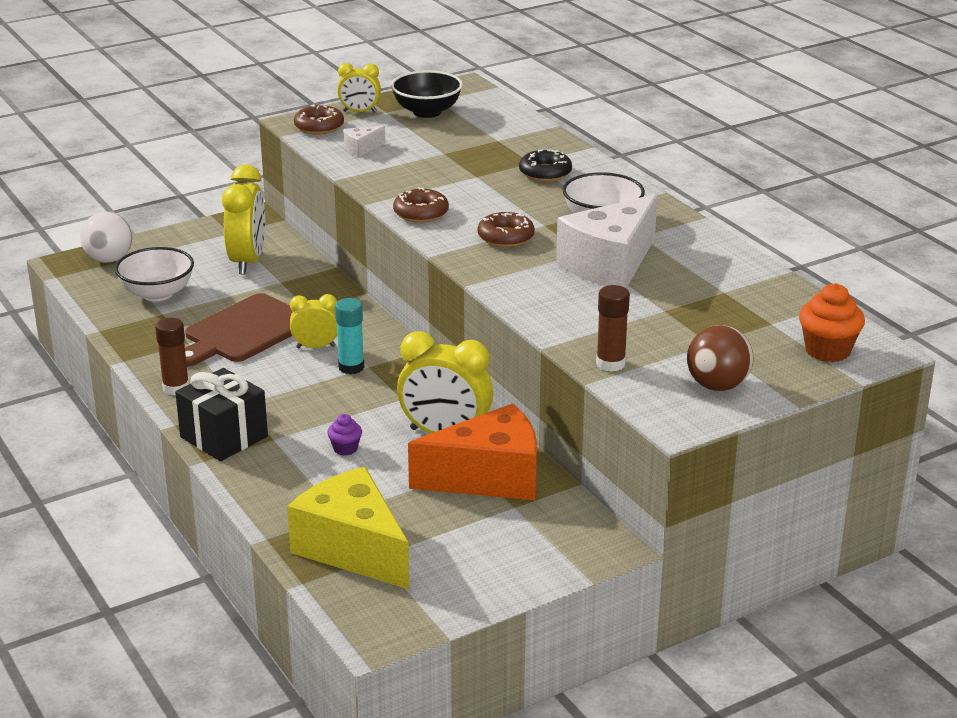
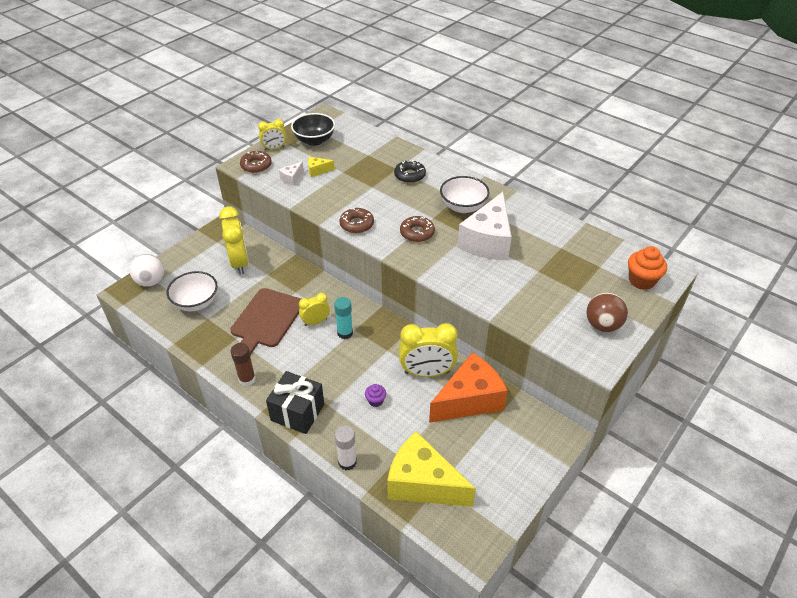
camera: 20 degrees left, 15 degrees up
brown glue stick [596,285,630,372] -> none
none -> yellow cheese [308,157,335,177]
none -> white glue stick [335,426,357,471]

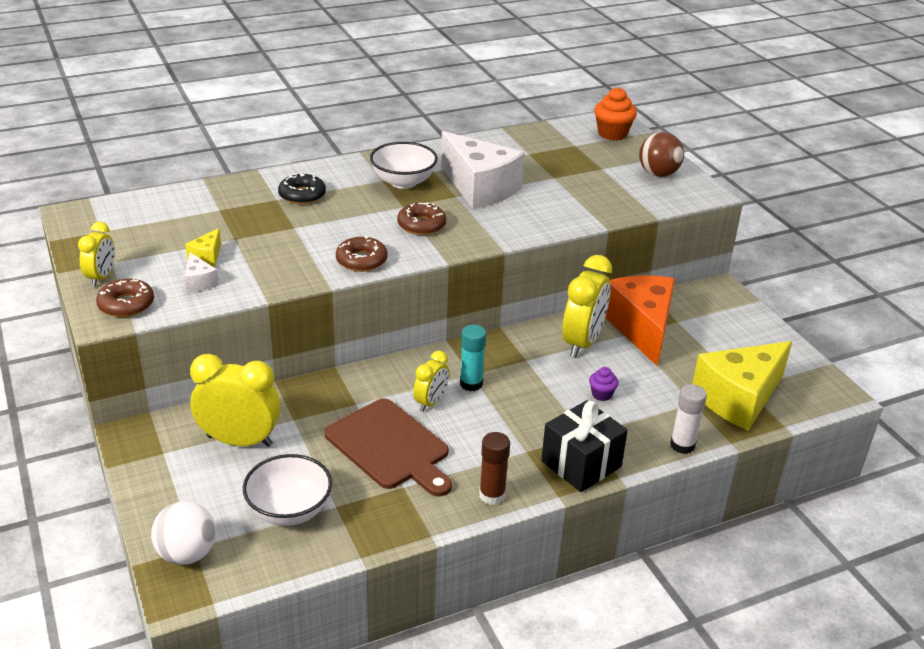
camera: 65 degrees left, 10 degrees down
black bowl [291,113,335,146] -> none
yellow clock [299,293,330,326] -> yellow clock turned 150 degrees counterclockwise [413,350,449,412]

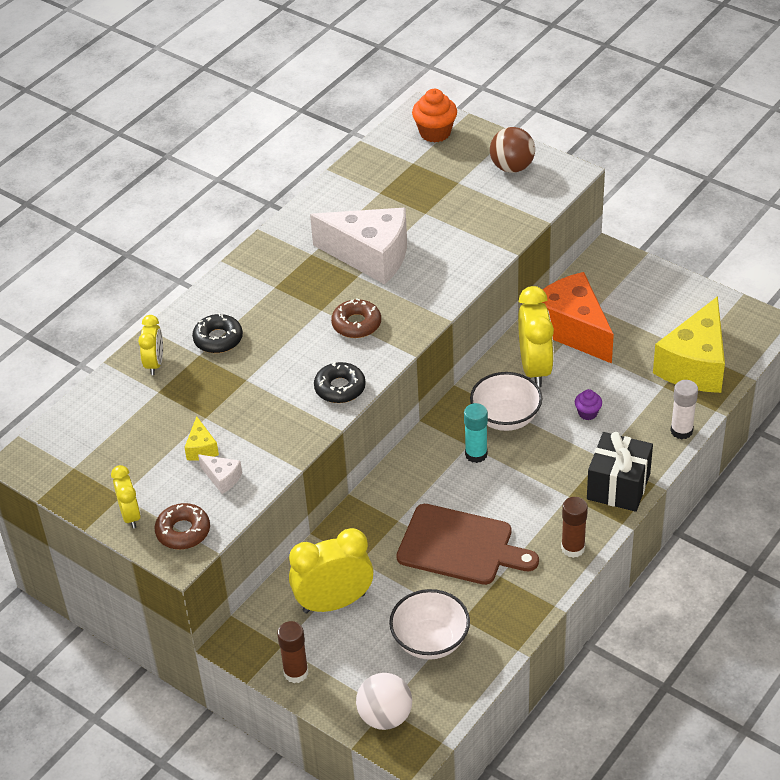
camera: 25 degrees left, 10 degrees up
brown donut [336,236,387,272] -> black donut [314,362,366,403]
white bowl [370,142,438,189] -> white bowl moved to [470,372,542,431]
yellow clock [413,350,449,412] -> yellow clock moved to [138,315,163,375]
none -> brown glue stick [277,621,308,683]

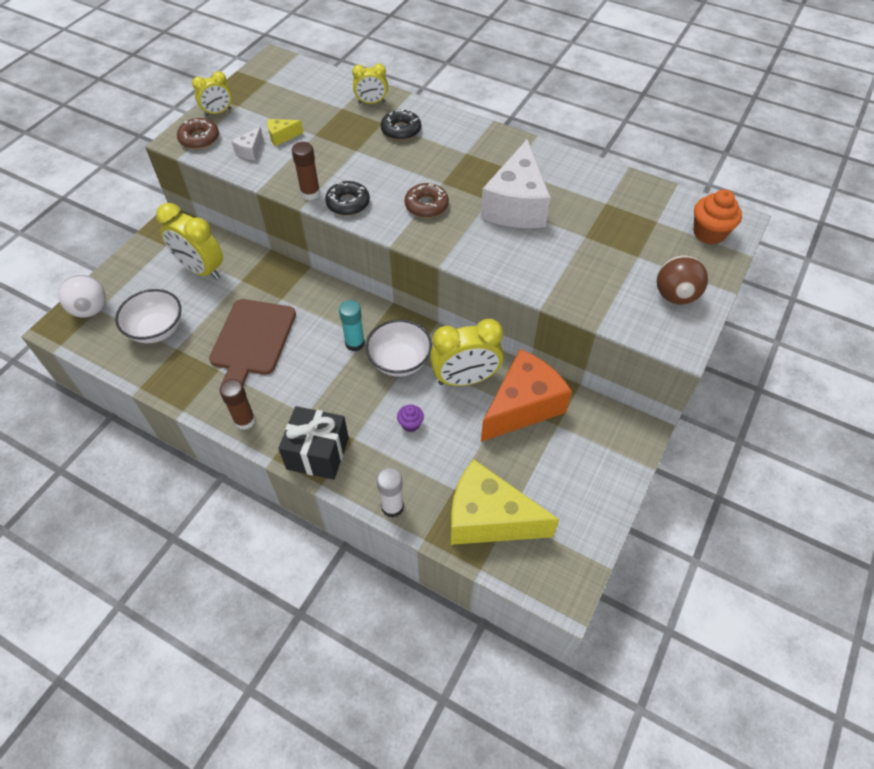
camera: 80 degrees right, 10 degrees up
brown glue stick [277,621,308,683] -> brown glue stick moved to [292,142,320,200]
yellow clock [289,528,374,613] -> yellow clock turned 150 degrees clockwise [156,203,223,280]

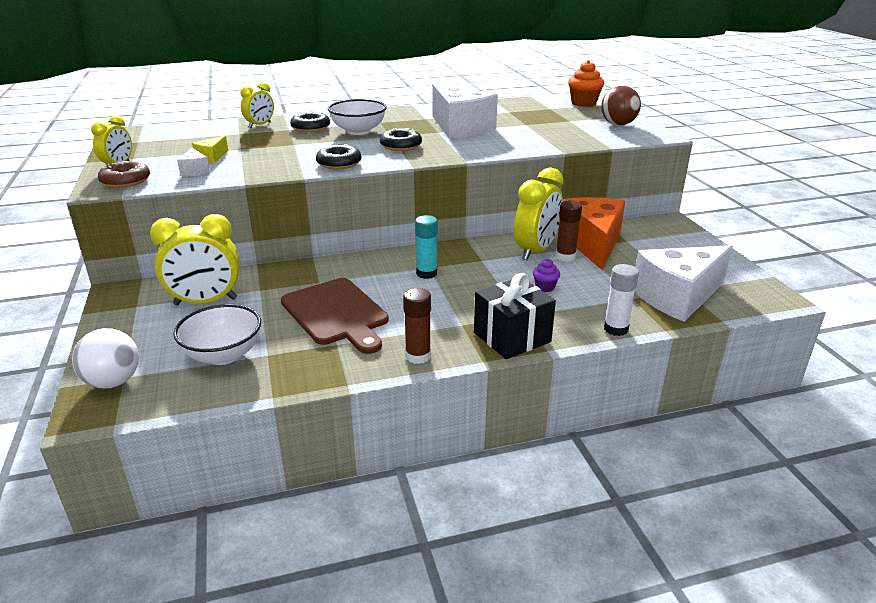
camera: 45 degrees left, 25 degrees down
brown glue stick [292,142,320,200] -> brown glue stick moved to [556,201,582,262]
white bowl [365,319,432,377] -> white bowl moved to [328,99,387,135]
brown donut [405,183,449,218] -> black donut [380,128,422,151]
yellow cheese [451,459,559,545] -> white cheese [635,245,733,322]

